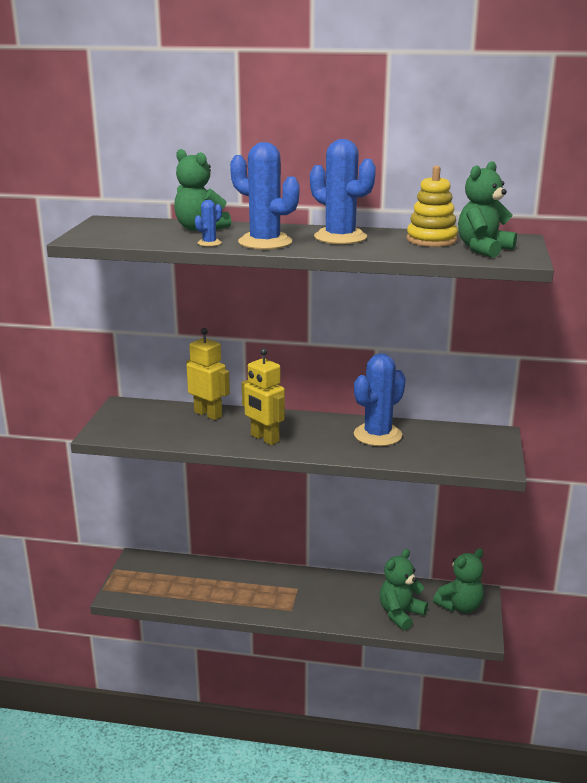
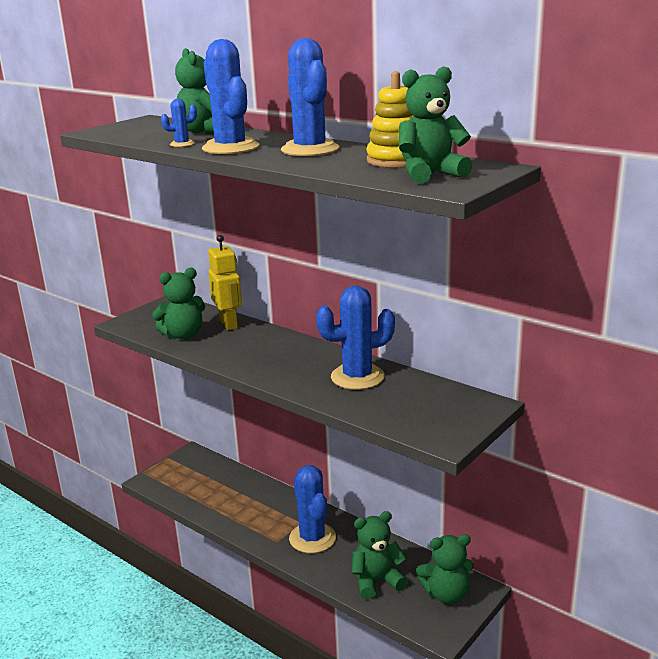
camera: 30 degrees right, 0 degrees up
yellow robot [242,348,285,445] -> none
none -> green teddy bear [152,268,205,340]
none -> blue cactus [289,465,336,553]

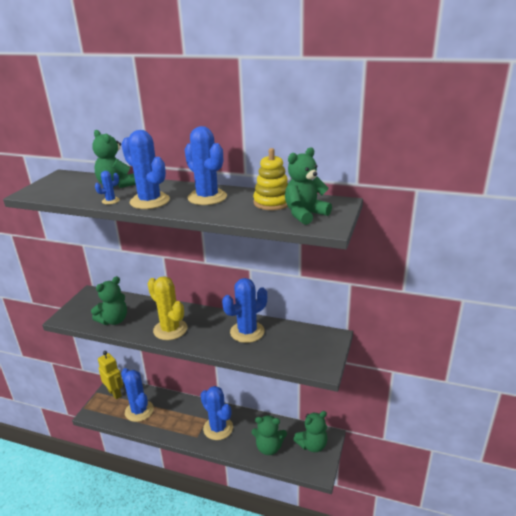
camera: 20 degrees left, 5 degrees up
yellow robot [208,235,242,331] -> yellow robot moved to [98,351,123,400]
green teddy bear [352,511,407,599] -> green teddy bear turned 135 degrees counterclockwise [252,415,287,455]
none -> blue cactus [121,368,154,422]
none -> yellow cactus [148,276,187,340]

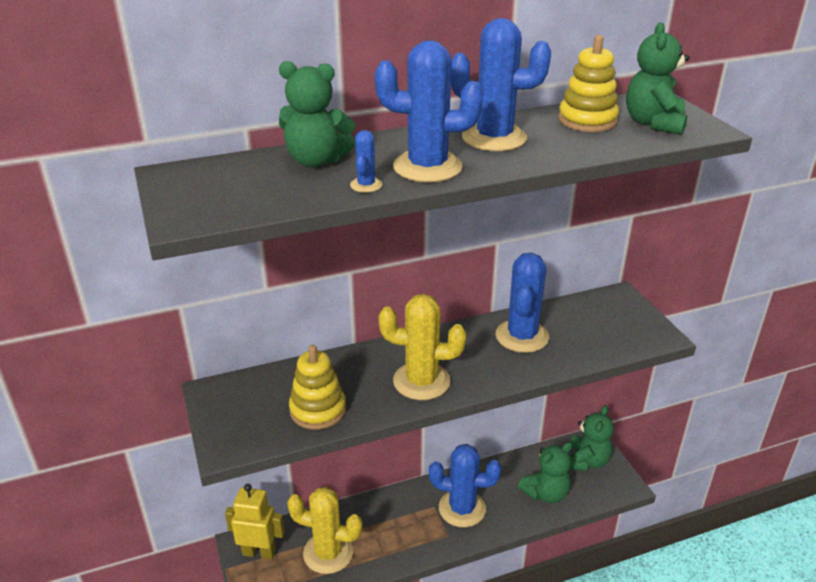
camera: 40 degrees left, 5 degrees up
green teddy bear [91,276,127,325] -> yellow stacking toy [289,345,346,430]
blue cactus [121,368,154,422] -> yellow cactus [287,487,362,574]

